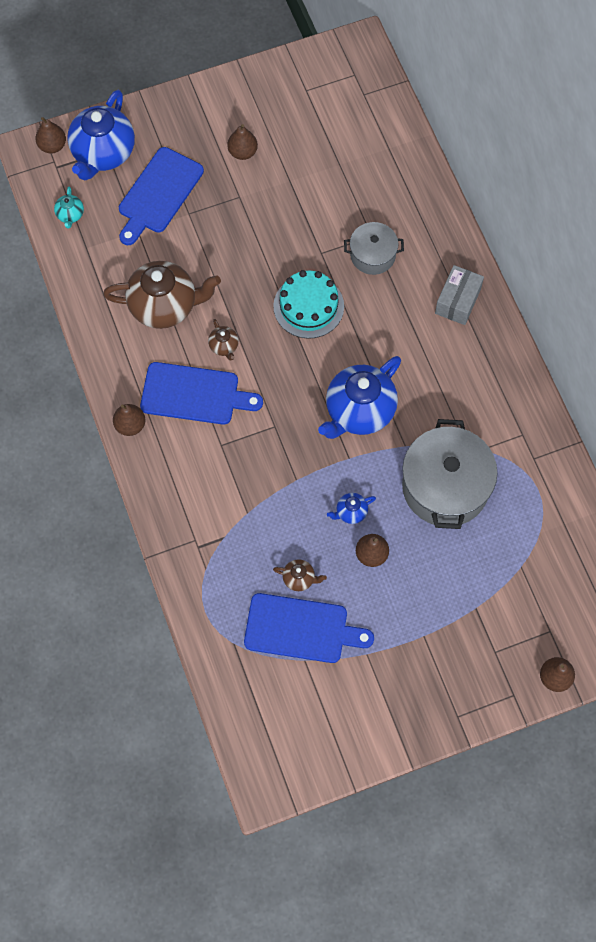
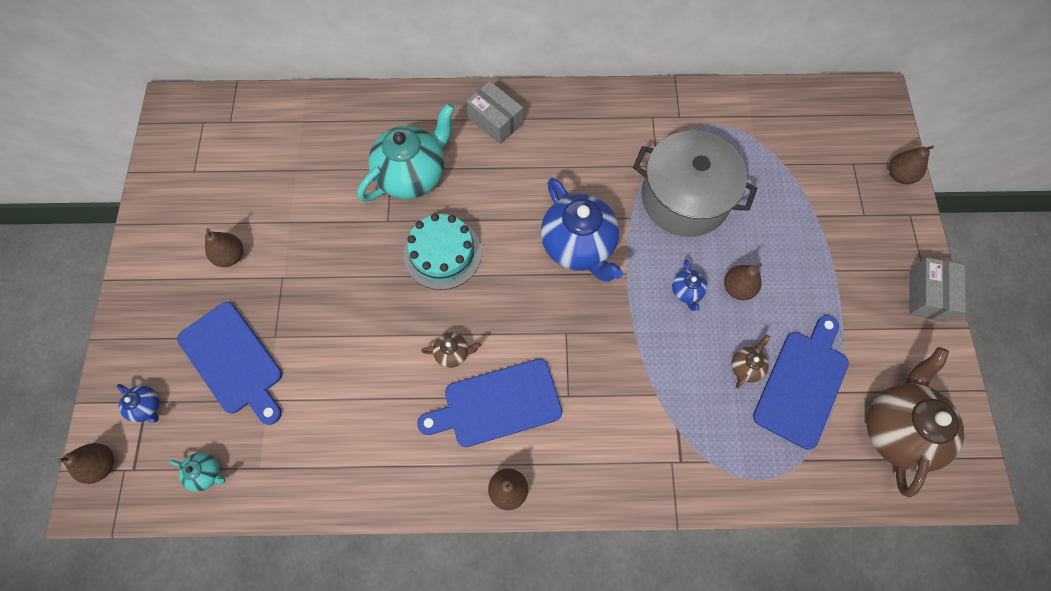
camera: 70 degrees left, 0 degrees up
blue teapot [67,90,135,181] -> blue teapot [117,384,160,423], size x0.44
brown teapot [103,261,221,329] -> brown teapot moved to [866,347,964,498]
blue cutting board [140,362,263,425] -> blue cutting board turned 135 degrees counterclockwise [417,359,562,447]
grey pot [344,222,404,275] -> turquoise teapot [357,103,455,202]
none -> grey box [909,258,966,322]

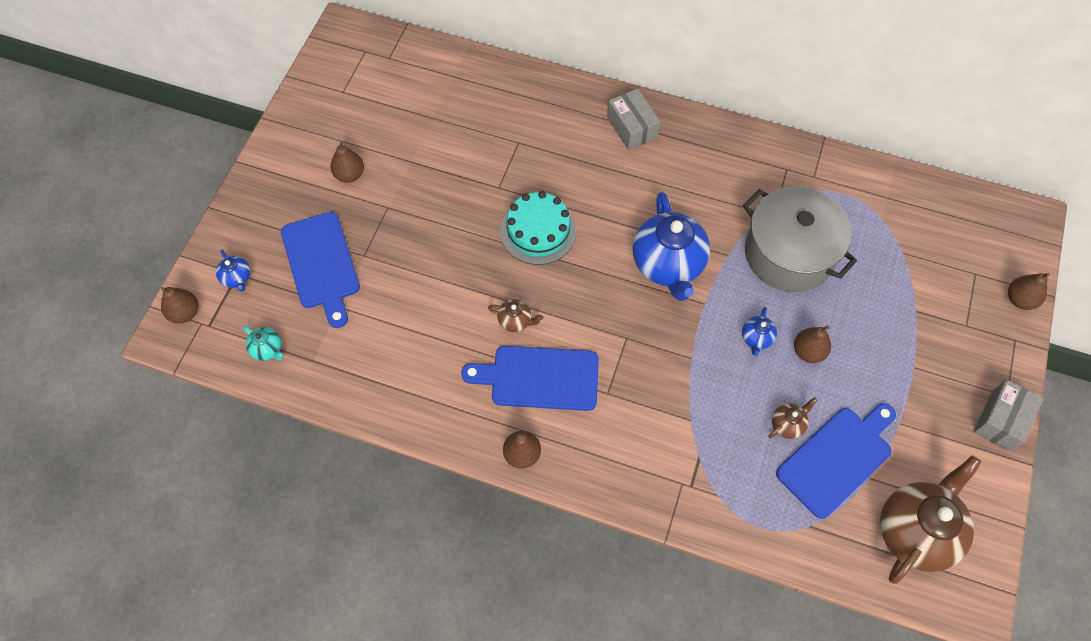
camera: 20 degrees right, 5 degrees down
turquoise teapot [357,103,455,202] -> none

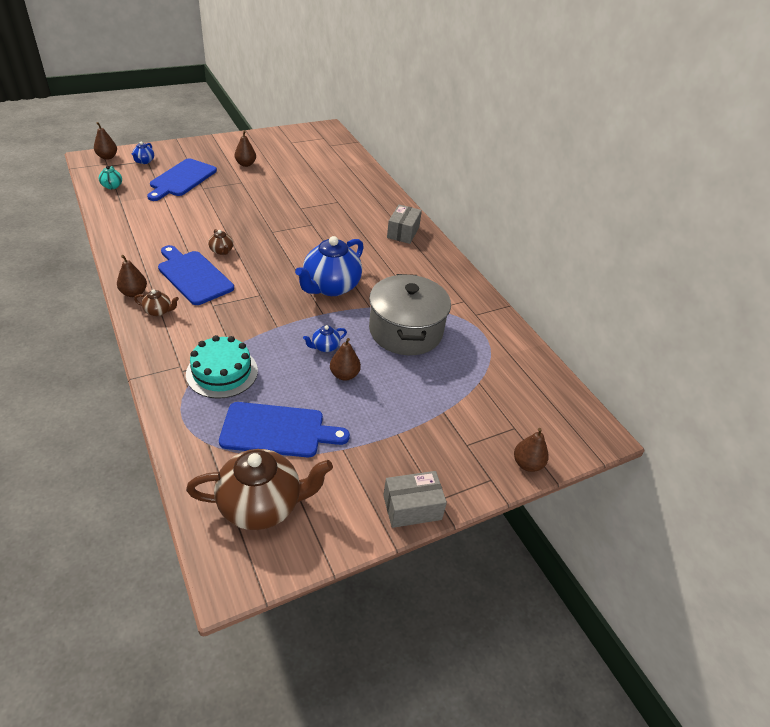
camera: 40 degrees right, 20 degrees down
turquoise cake [500,191,577,265] -> turquoise cake moved to [186,335,258,399]
brown teapot [769,397,818,439] -> brown teapot moved to [134,289,179,317]

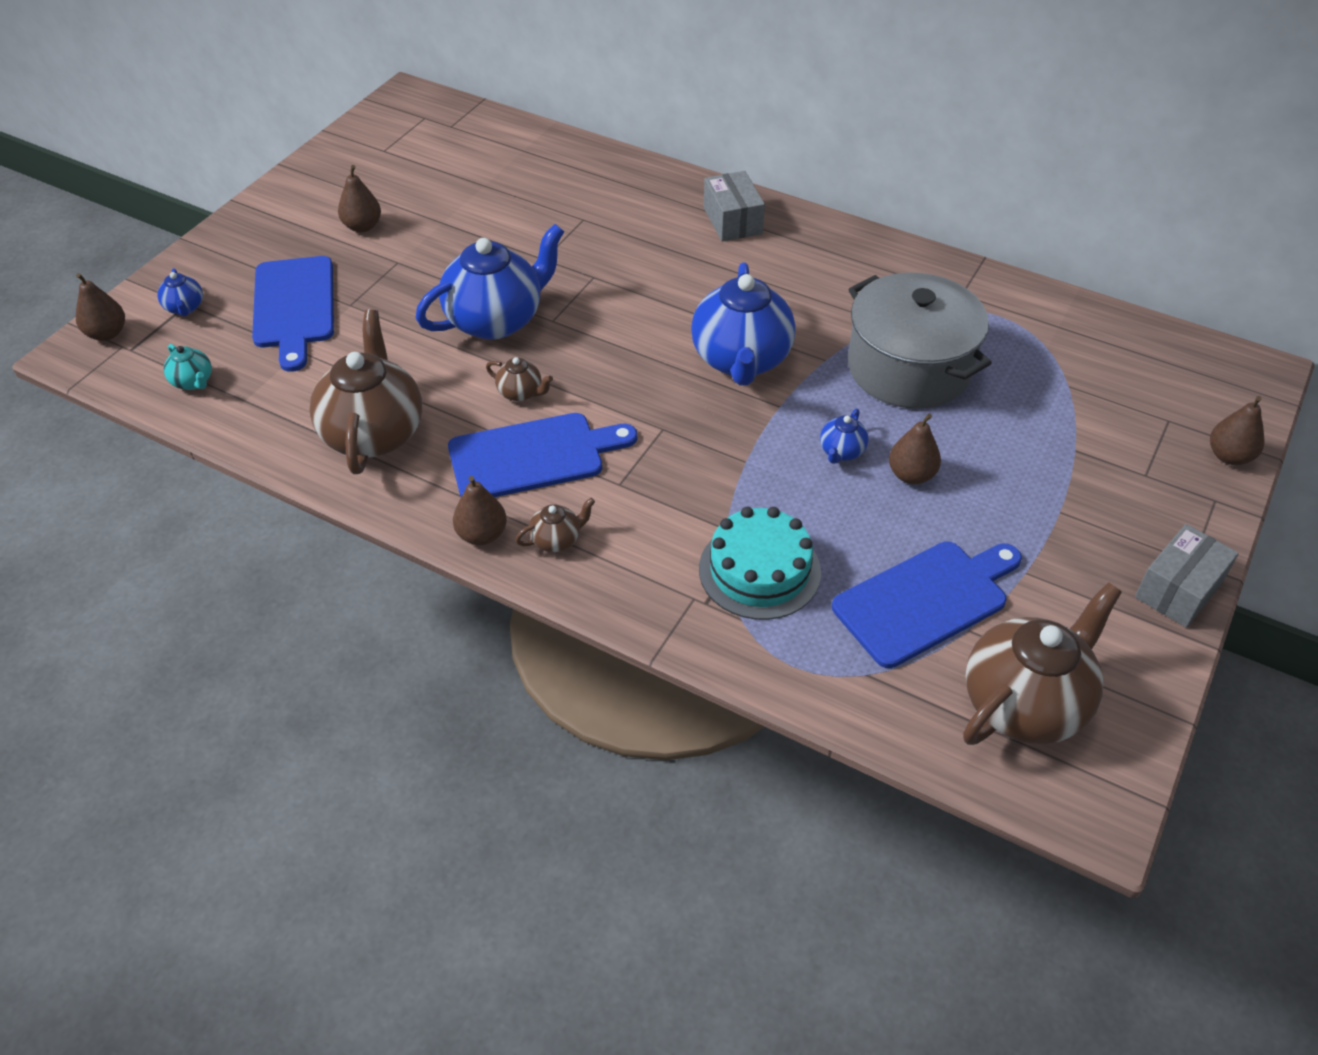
camera: 30 degrees left, 5 degrees up
blue cutting board [158,245,234,305] -> blue cutting board turned 150 degrees clockwise [448,413,637,497]
none -> brown teapot [309,310,422,474]
none -> blue teapot [416,224,564,340]

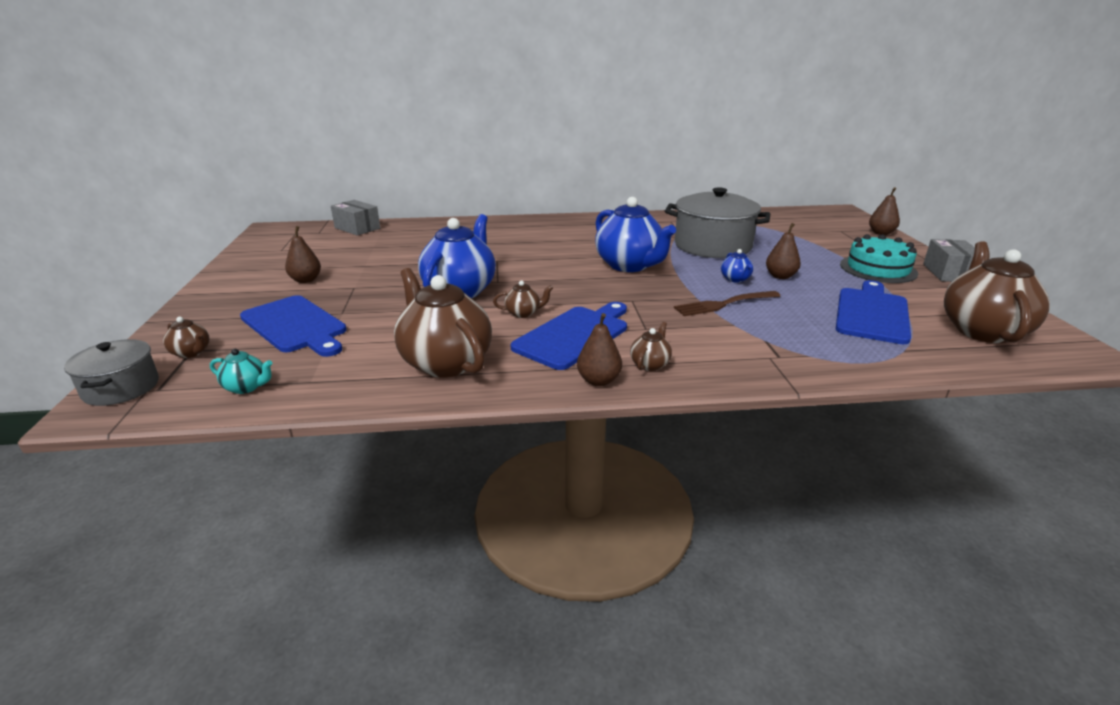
camera: 35 degrees left, 20 degrees down
brown pear [76,273,125,341] -> grey pot [64,339,159,406]
blue teapot [158,268,203,316] -> brown teapot [163,316,209,358]
turquoise cake [699,507,821,620] -> turquoise cake moved to [840,234,918,283]
grey box [703,171,765,242] -> grey box moved to [331,200,380,236]
none -> brown fork [674,291,780,316]

